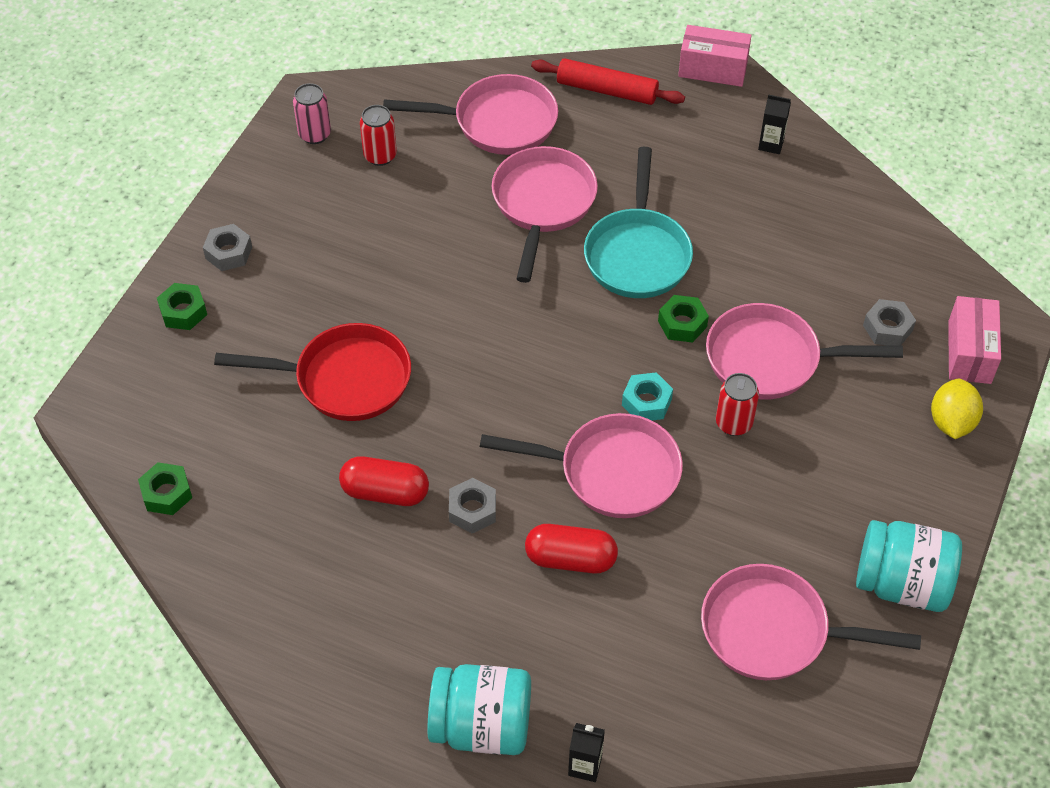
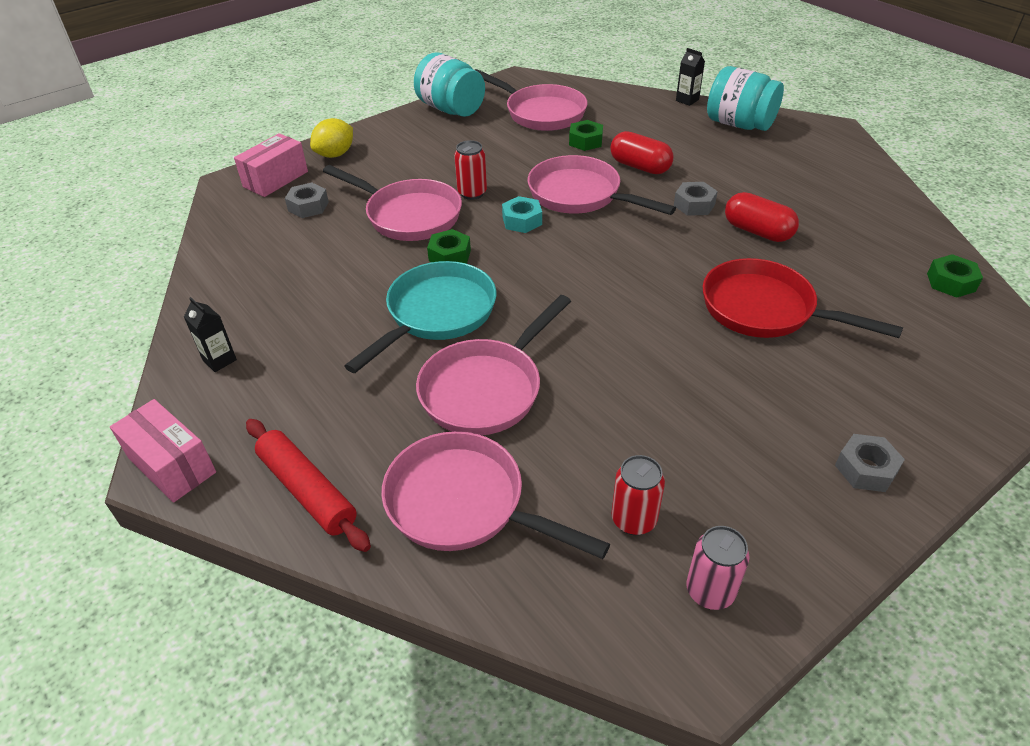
camera: 150 degrees left, 10 degrees down
green nut [157,283,207,330] -> green nut moved to [569,120,603,151]

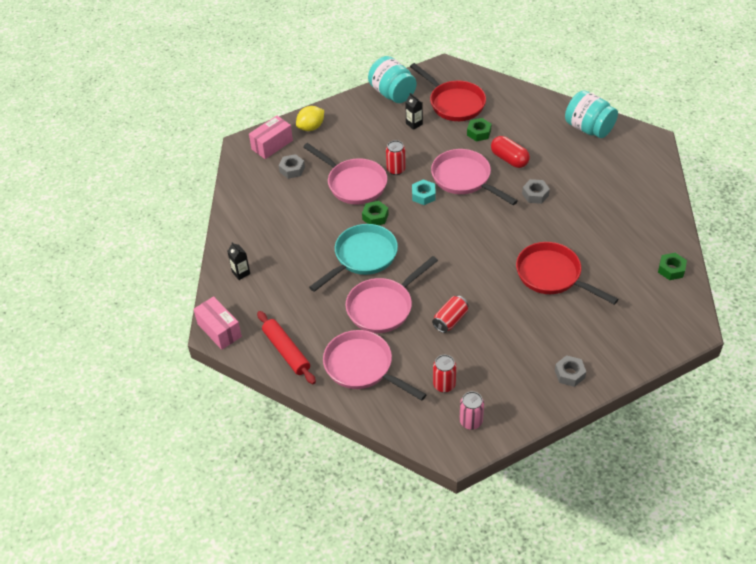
camera: 10 degrees right, 5 degrees up
pink pan [475,69,587,131] -> red pan [410,63,486,121]
black carton [676,48,705,106] -> black carton moved to [405,93,423,130]
red capsule [725,192,799,242] -> none
none -> red can [432,296,469,333]

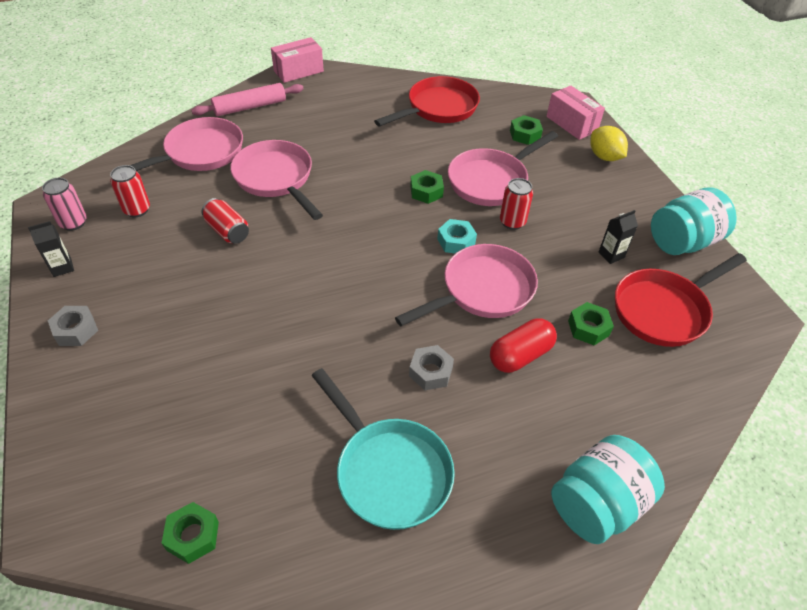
camera: 95 degrees right, 0 degrees up
black carton [227,242,250,280] -> black carton moved to [28,221,74,277]
red rolling pin [257,311,316,384] -> pink rolling pin [191,83,304,116]
grey nut [279,154,305,179] -> green nut [510,115,543,145]
turquoise pan [309,224,398,292] -> turquoise pan moved to [311,368,455,530]
red pan [516,242,619,305] -> red pan moved to [374,76,480,127]

